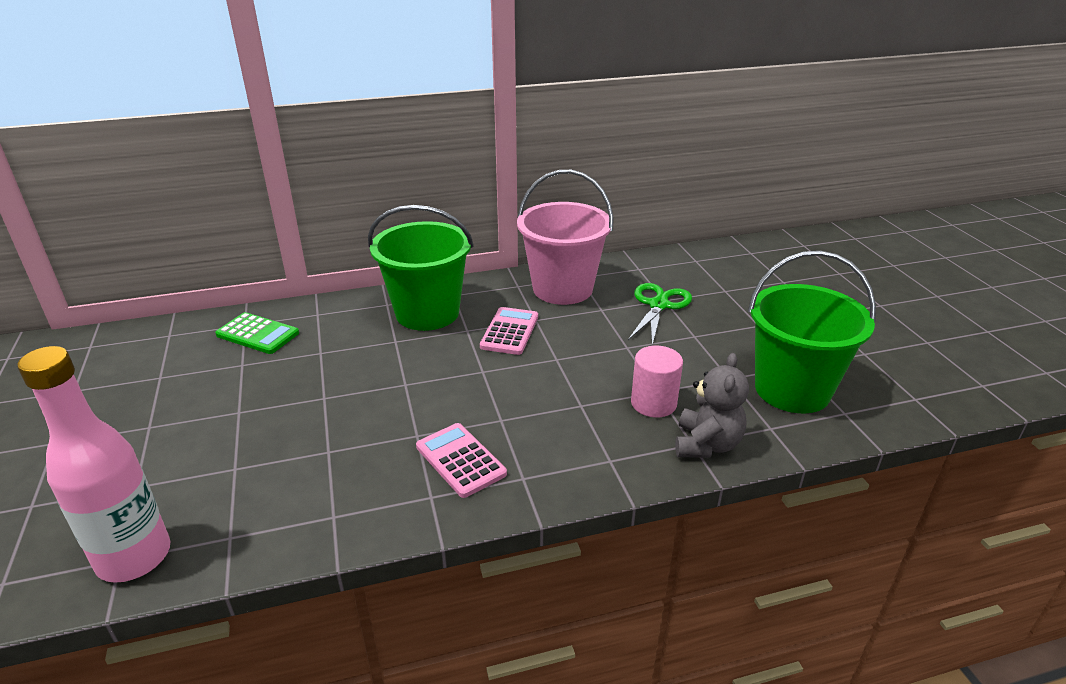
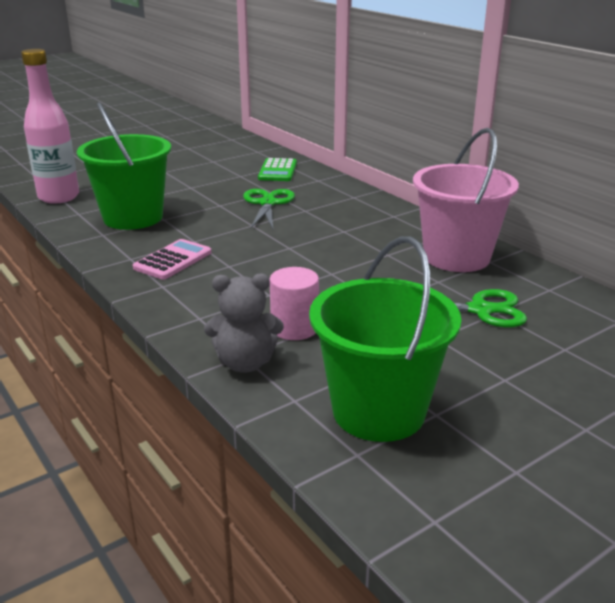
camera: 70 degrees right, 5 degrees down
green bucket [368,205,474,331] -> green bucket moved to [77,102,171,230]
pink calculator [480,307,538,355] -> none
none -> green scissors [243,189,295,229]

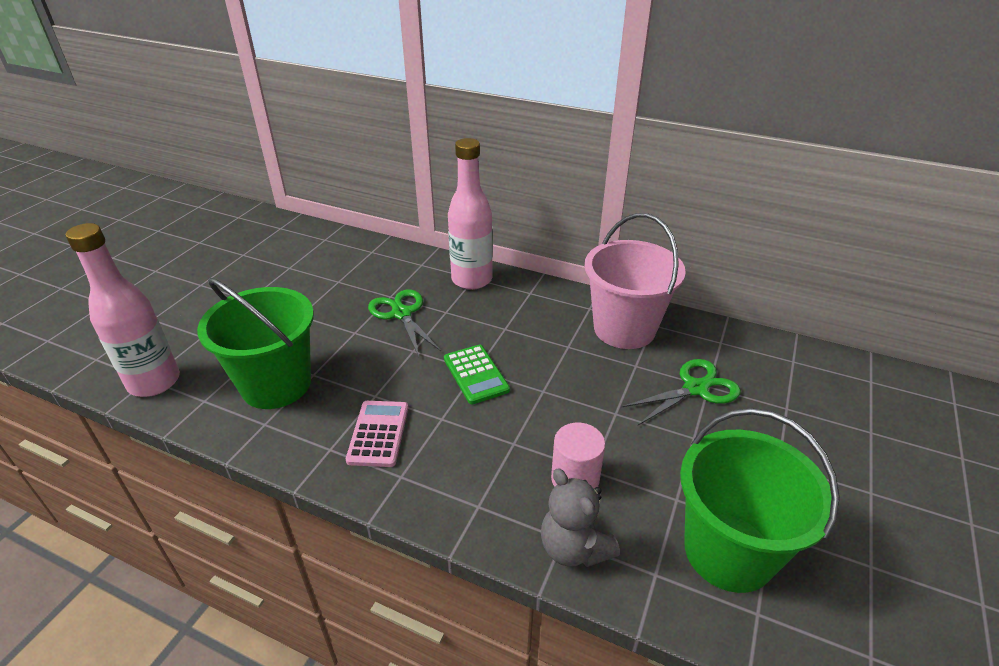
camera: 30 degrees left, 10 degrees up
grey teddy bear [204,273,284,373] -> grey teddy bear turned 90 degrees clockwise [541,468,620,567]
green calculator [258,158,297,181] -> green calculator moved to [444,345,510,404]
none -> pink bottle [448,138,493,290]

